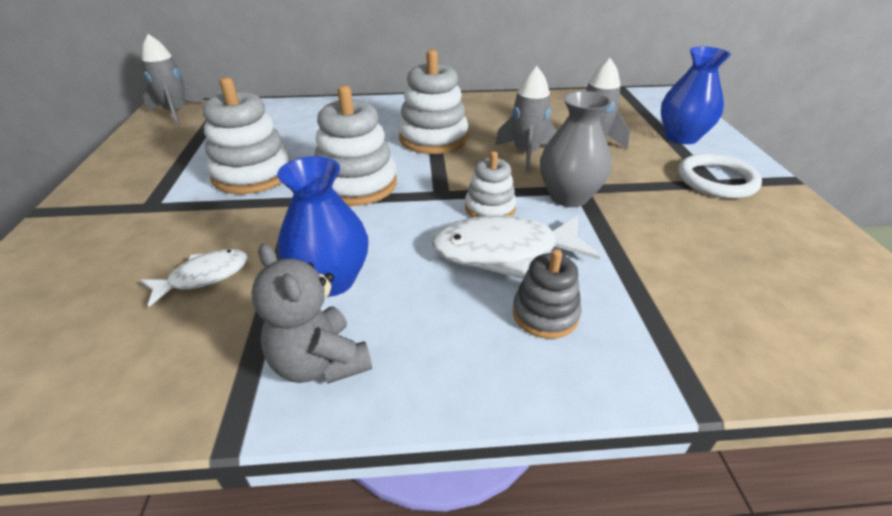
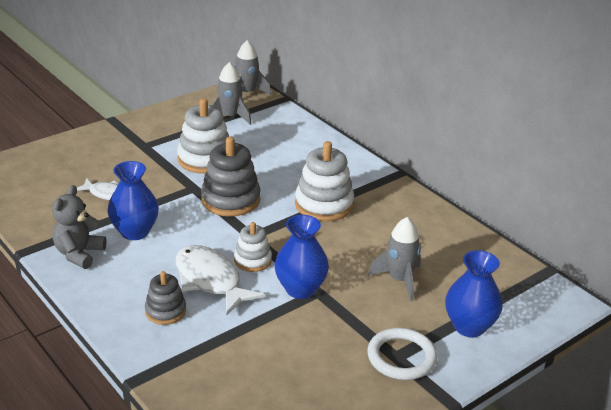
camera: 55 degrees right, 5 degrees down
white stacking toy [314,85,397,206] -> grey stacking toy [201,137,260,217]
grey rocket [495,66,557,172] -> grey rocket moved to [212,62,251,125]
grey vase [540,91,612,207] -> blue vase [275,215,329,299]

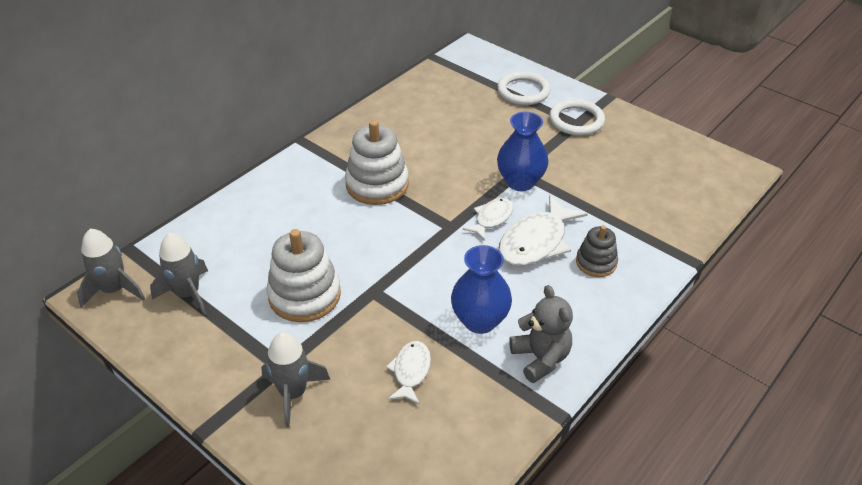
camera: 100 degrees left, 10 degrees up
grey teddy bear [52,185,106,269] -> grey teddy bear turned 120 degrees counterclockwise [509,285,573,383]
grey stacking toy [201,137,260,217] -> none
white stacking toy [234,222,272,272] -> white fish [462,198,513,241]
grey rocket [368,217,421,301] -> grey rocket moved to [261,332,330,427]
blue vase [445,250,502,337] -> white ring [497,71,550,105]

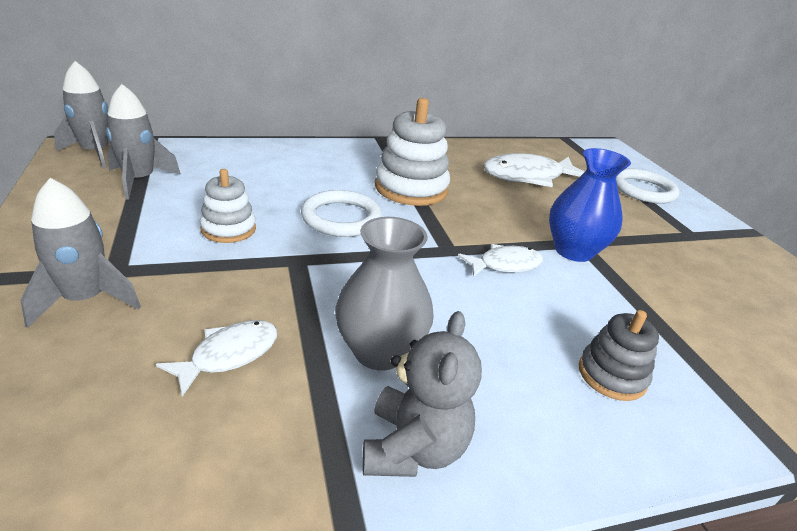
camera: 30 degrees right, 10 degrees down
white stacking toy [266,229,341,322] -> white stacking toy [200,169,256,243], size x0.59
blue vase [451,245,512,334] -> grey vase [335,217,434,371]
white fish [499,195,588,266] -> white fish moved to [483,153,585,187]
white ring [549,99,605,136] -> white ring moved to [301,190,382,237]

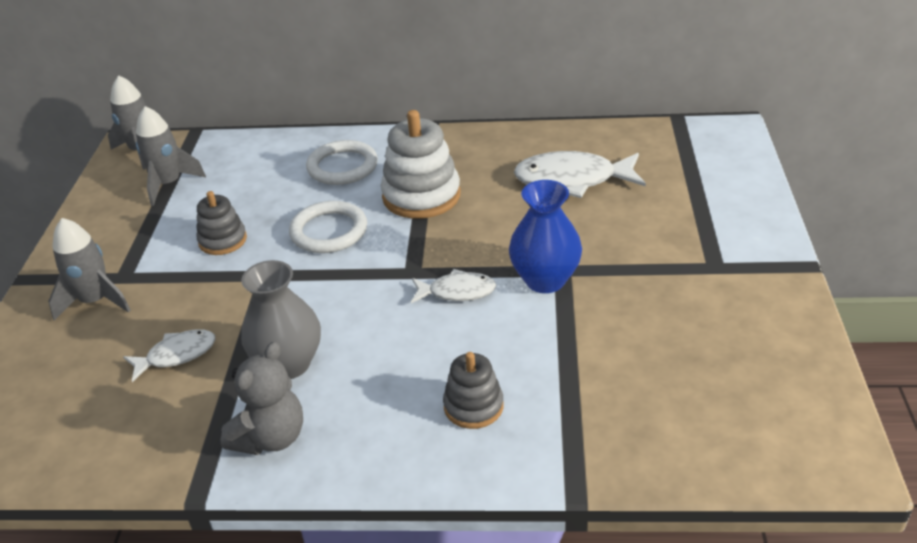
camera: 25 degrees right, 5 degrees up
white stacking toy [200,169,256,243] -> grey stacking toy [197,191,247,255]
white ring [616,168,680,204] -> white ring moved to [306,140,378,185]

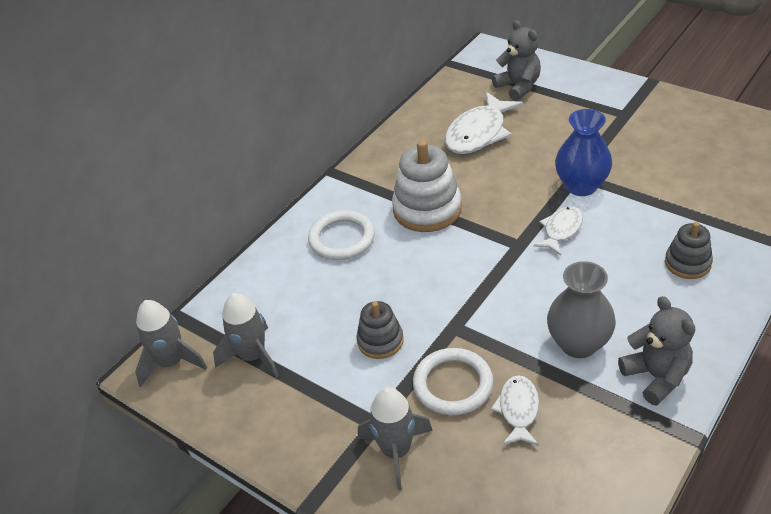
camera: 55 degrees left, 5 degrees up
white ring [289,201,367,253] -> white ring moved to [413,348,493,415]
none -> grey teddy bear [492,20,541,101]

